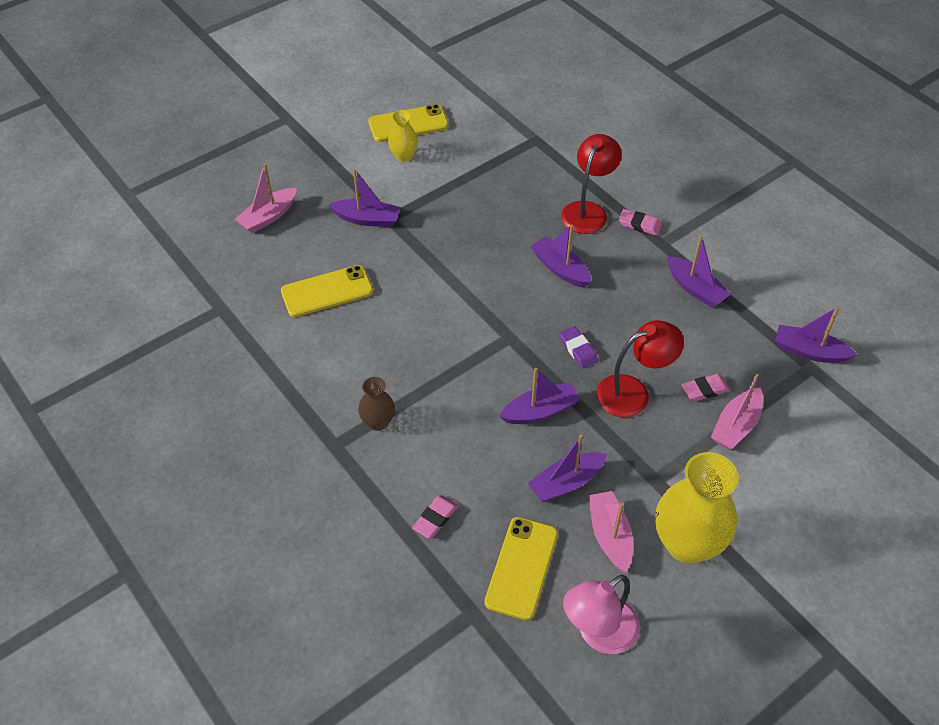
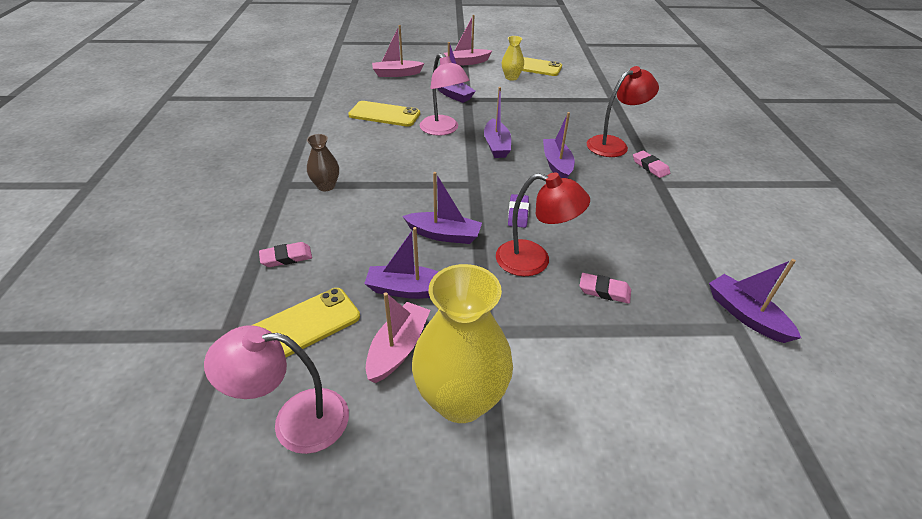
camera: 35 degrees right, 10 degrees down
purple boat [667,235,731,307] -> purple boat moved to [484,87,511,158]
pink boat [711,374,763,450] -> pink boat moved to [444,15,492,66]
none -> pink lamp [420,53,470,136]

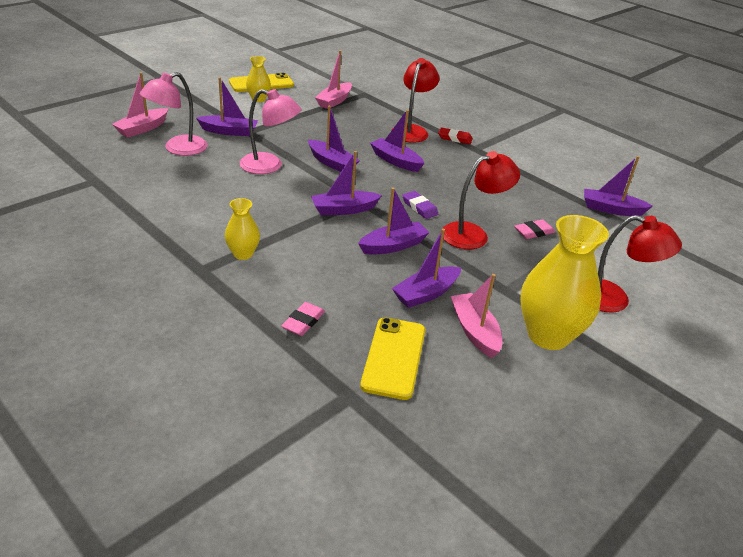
camera: 45 degrees left, 5 degrees down
pink lamp [204,325,349,454] -> pink lamp moved to [140,72,208,156]
brown vase [307,134,339,191] -> yellow vase [225,198,260,260]
yellow phone [348,101,420,127] -> none
pink boat [444,15,492,66] -> pink boat moved to [315,50,352,109]
pink eraser [633,151,670,178] -> red eraser [438,127,473,144]
none -> purple boat [311,151,382,215]
none -> red lamp [598,215,682,312]

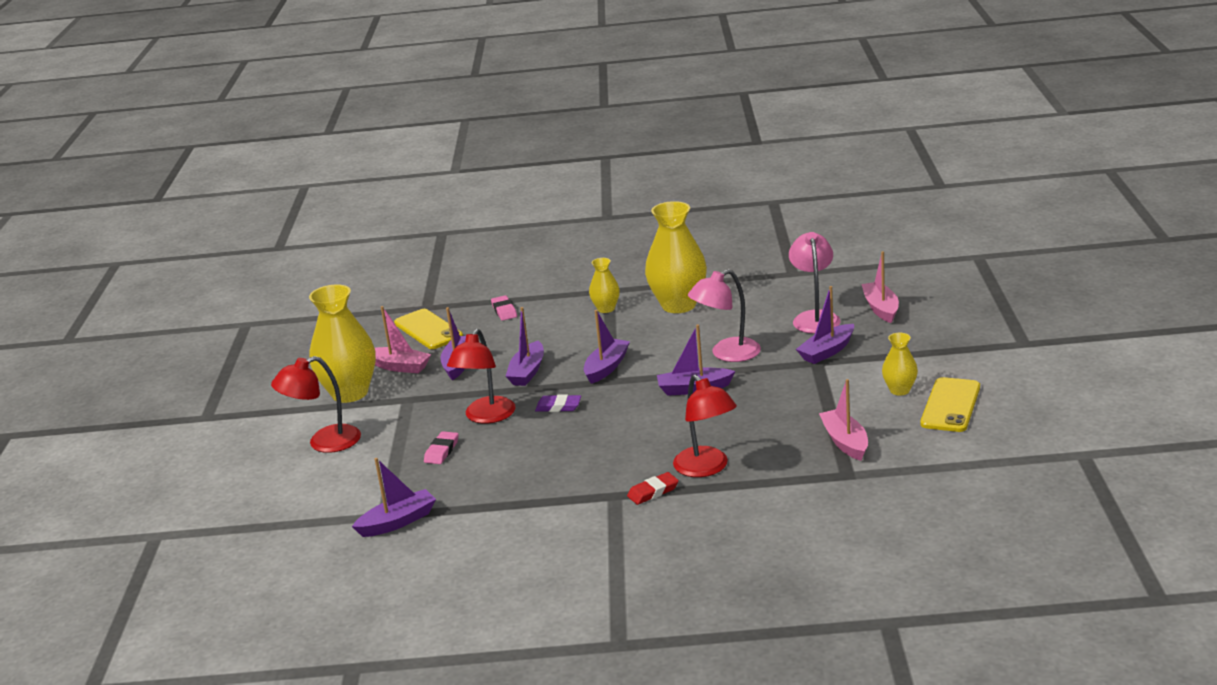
camera: 140 degrees right, 10 degrees down
purple boat [370,110,424,172] -> none
none -> yellow vase [645,201,707,313]

